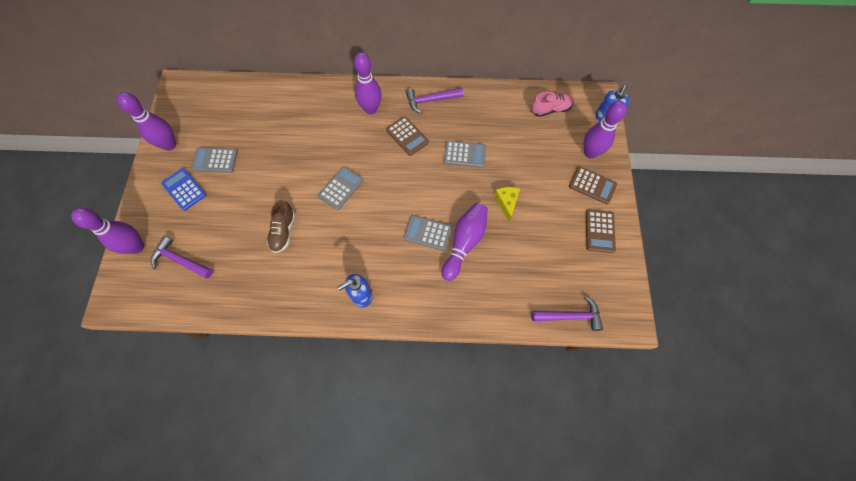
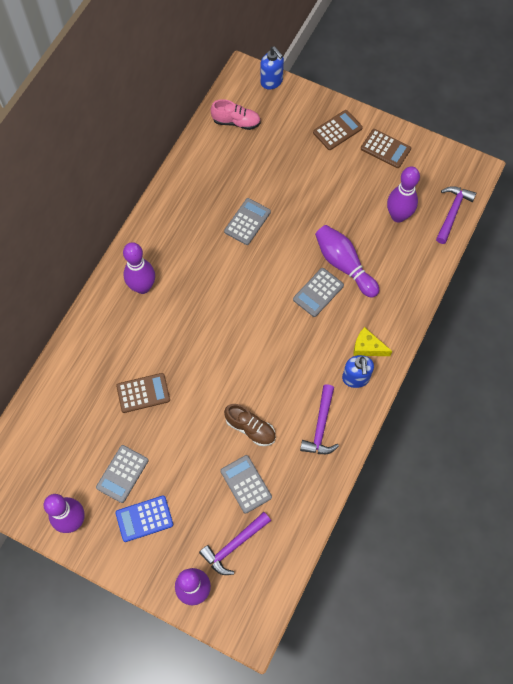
camera: 65 degrees left, 0 degrees up
grey calculator [318,166,364,210] -> grey calculator moved to [221,455,272,514]
brown calculator [386,116,429,156] -> brown calculator moved to [116,373,170,413]
purple hammer [406,88,464,114] -> purple hammer moved to [300,384,339,454]
yellow cheese [494,187,520,222] -> yellow cheese moved to [353,327,392,356]
pink shoe [531,92,574,117] -> pink shoe turned 90 degrees clockwise [211,99,261,130]
purple bowling pin [584,101,627,159] -> purple bowling pin moved to [387,167,420,223]

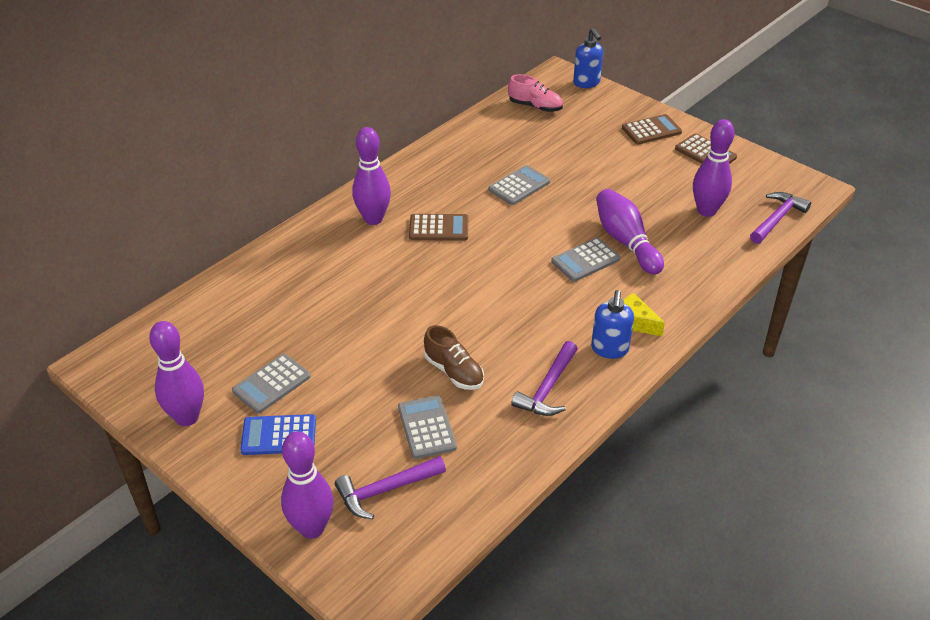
camera: 15 degrees right, 25 degrees down
brown calculator [116,373,170,413] -> brown calculator moved to [409,214,468,241]

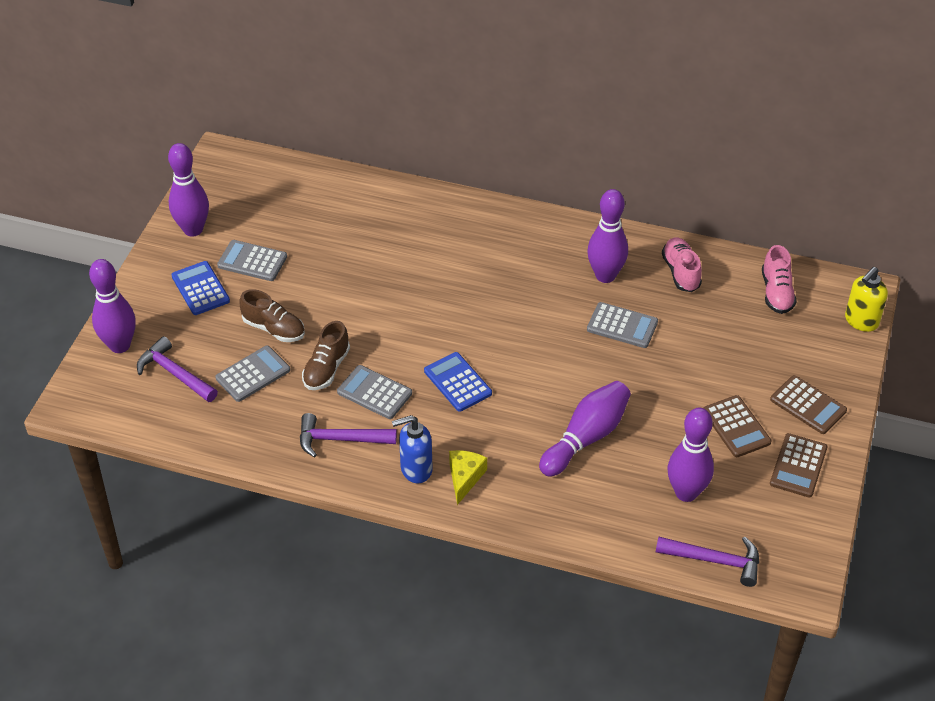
camera: 65 degrees right, 5 degrees up
purple bowling pin [352,127,391,225] -> purple bowling pin moved to [587,189,628,283]
brown calculator [409,214,468,241] -> brown calculator moved to [704,395,771,457]
grey calculator [551,238,620,282] -> grey calculator moved to [337,365,412,419]
blue soap dispenser [573,28,603,88] -> yellow soap dispenser [845,267,888,332]
none -> brown shoe [239,289,305,342]
none -> blue calculator [424,352,492,412]
none -> pink shoe [662,237,702,292]

